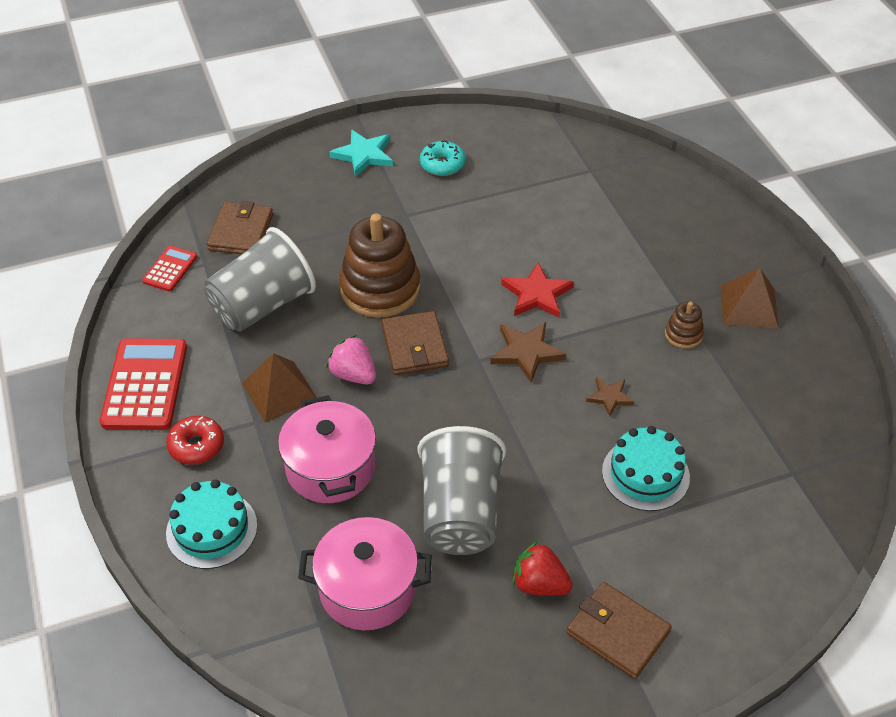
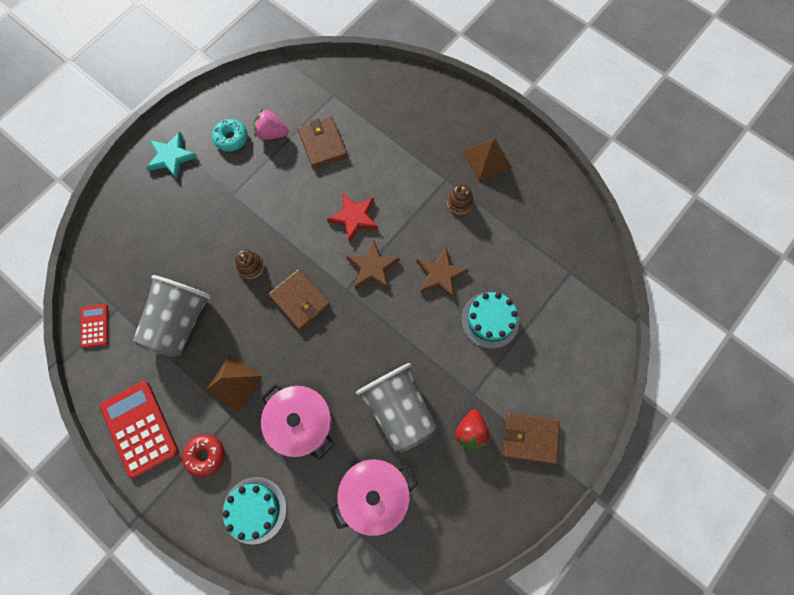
camera: 30 degrees left, 25 degrees up
brown wallet [207,201,273,254] -> brown wallet moved to [298,117,347,168]
pink strawberry [326,335,376,384] -> pink strawberry moved to [254,109,289,140]
brown stacking toy [339,213,420,318] -> brown stacking toy [235,249,264,279], size x0.46
red strawberry [512,541,573,596] -> red strawberry turned 75 degrees counterclockwise [455,410,490,450]
brown star [586,377,634,416] -> brown star [416,248,469,299], size x1.64

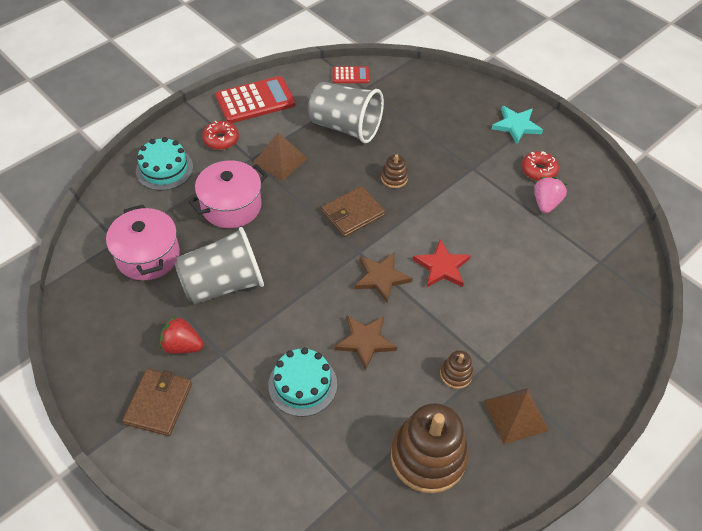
camera: 95 degrees right, 20 degrees down
turquoise donut [212,119,248,152] -> red donut [521,151,559,181]
brown wallet [298,117,347,168] -> none
none -> brown stacking toy [391,403,469,494]

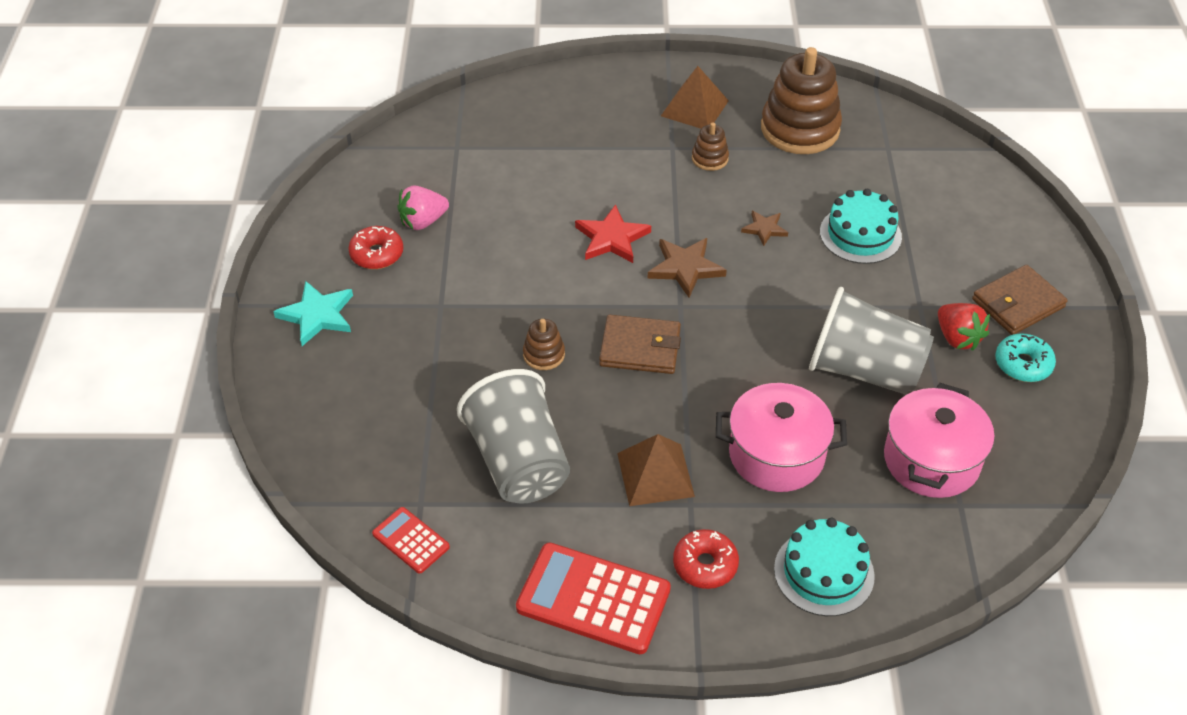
camera: 135 degrees left, 5 degrees down
brown star [334,316,397,371] -> brown star [741,211,788,246], size x0.61
none -> turquoise donut [995,333,1056,382]

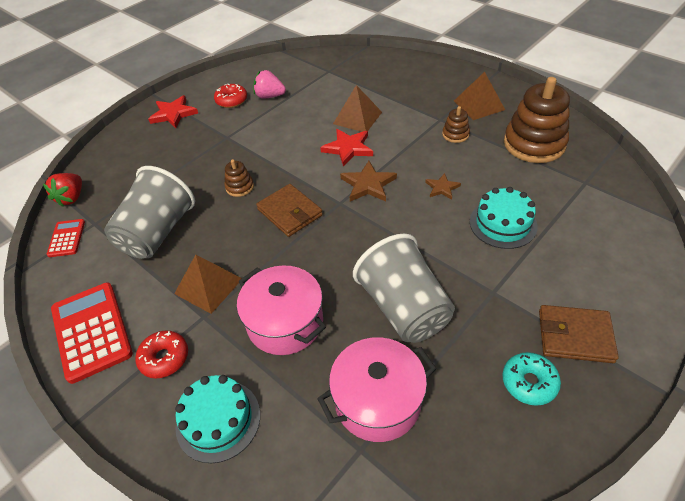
camera: 45 degrees right, 0 degrees up
turquoise star [273,281,353,346] -> red star [148,95,198,128]
red strawberry [938,303,990,351] -> red strawberry moved to [43,173,82,207]
none -> brown pyramid [333,85,382,132]

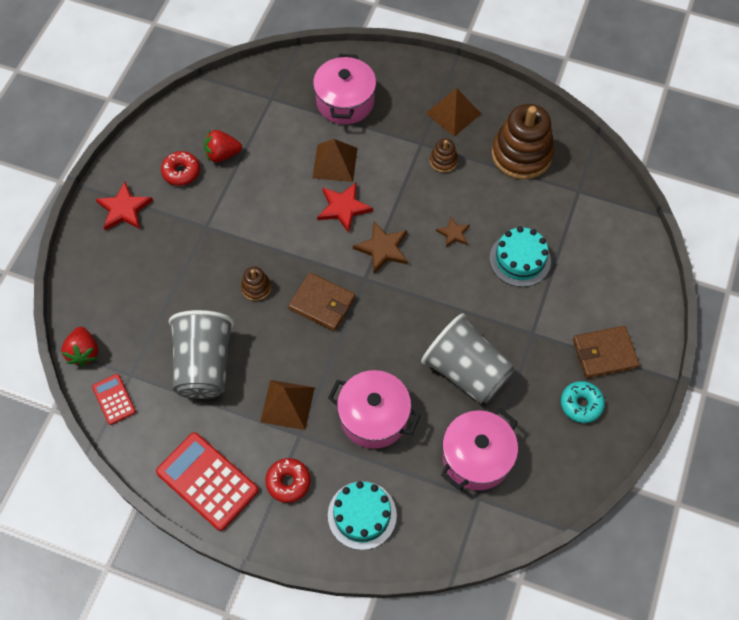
camera: 25 degrees left, 15 degrees up
pink strawberry [253,70,286,99] -> red strawberry [204,130,242,162]
none -> pink pot [313,54,376,124]

